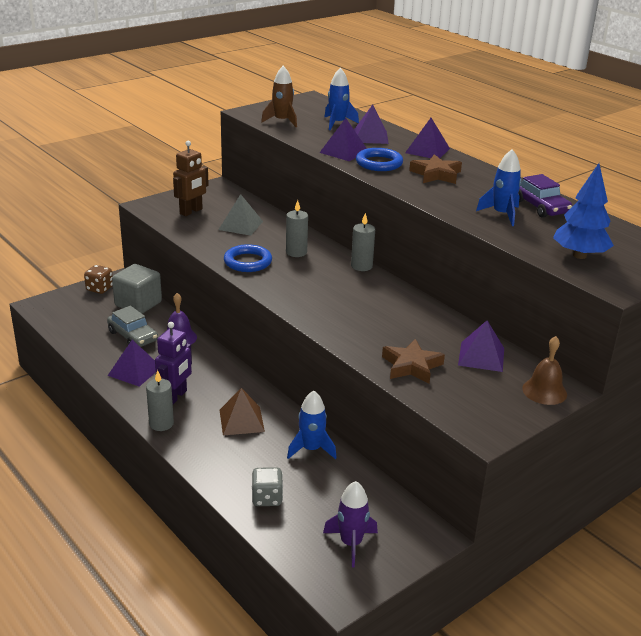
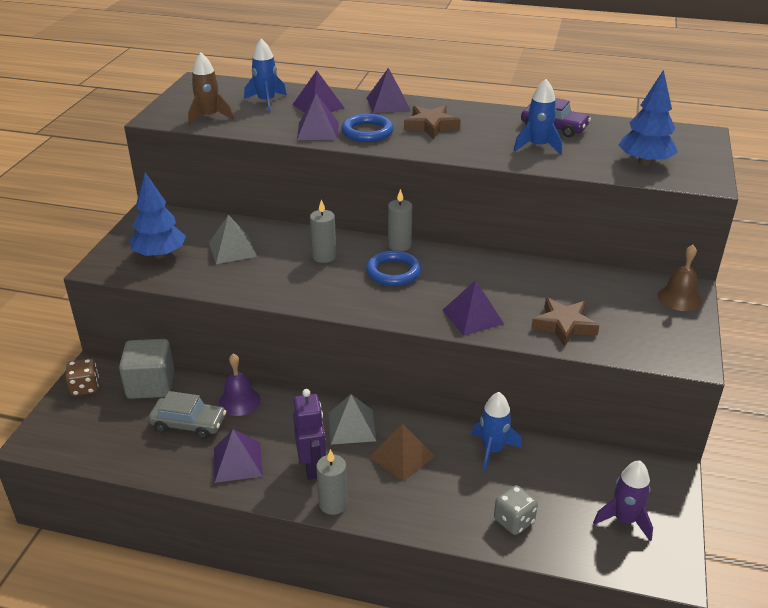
camera: 35 degrees left, 5 degrees up
brown robot [173,141,209,216] -> blue tree [130,173,186,258]
blue ring [224,244,272,272] -> blue ring moved to [366,250,421,286]
purple pyramid [458,321,504,372] -> purple pyramid moved to [442,280,504,336]
none -> grey pyramid [329,394,376,445]

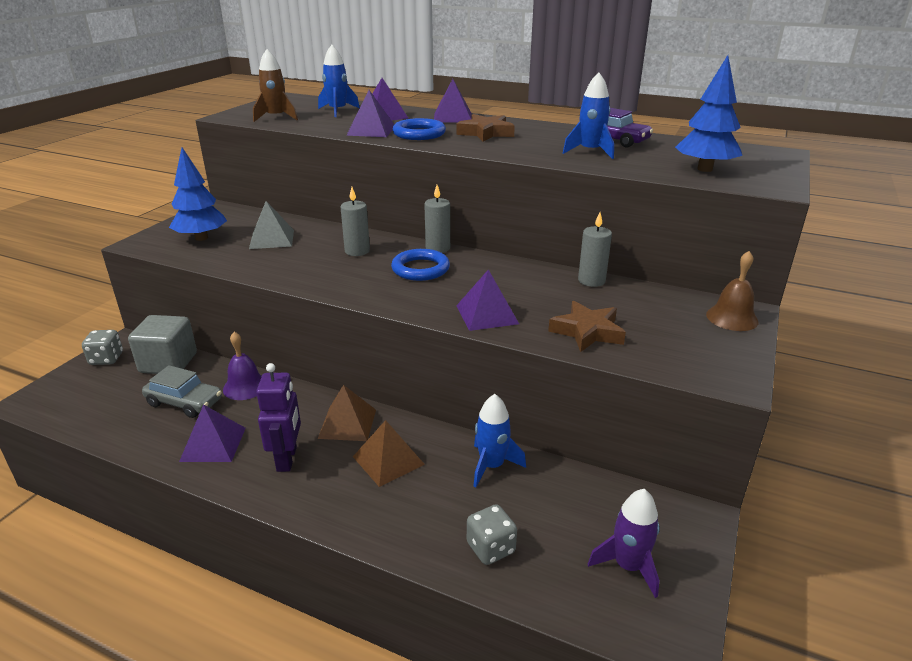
camera: 10 degrees right, 5 degrees down
brown dice [65,359,99,396] -> grey dice [82,330,123,365]
grey candle [316,449,348,515] -> grey candle moved to [578,212,612,287]
grey pyramid [329,394,376,445] -> brown pyramid [318,385,376,441]

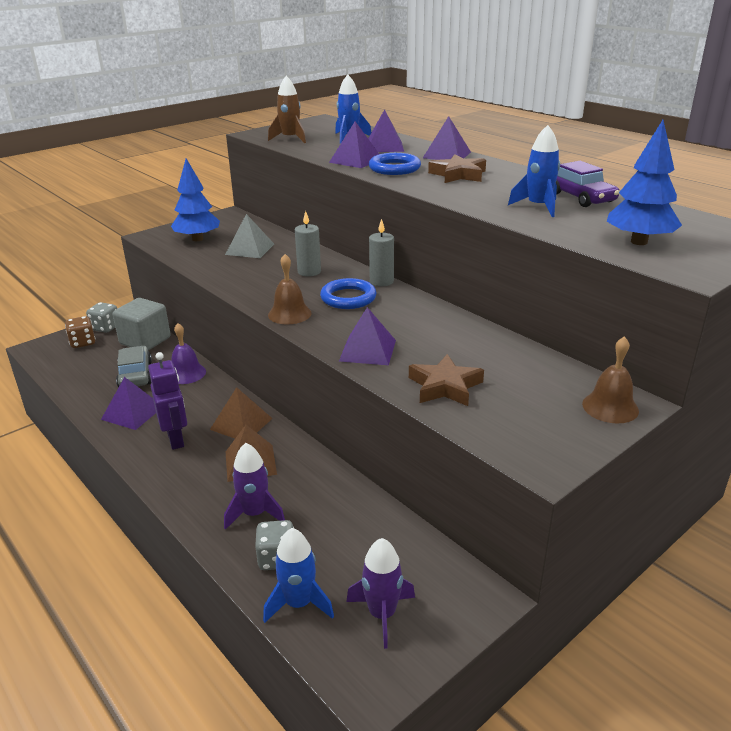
camera: 25 degrees right, 0 degrees up
grey car [142,365,222,418] -> grey car turned 150 degrees counterclockwise [116,346,152,388]
purple robot [256,363,301,472] -> purple robot turned 45 degrees counterclockwise [148,352,187,450]
blue rocket [473,394,526,488] -> blue rocket moved to [263,528,334,623]
grey candle [578,212,612,287] -> none
none -> brown dice [65,316,96,348]
none -> purple rocket [224,443,285,530]
none -> brown bell [268,254,311,324]

